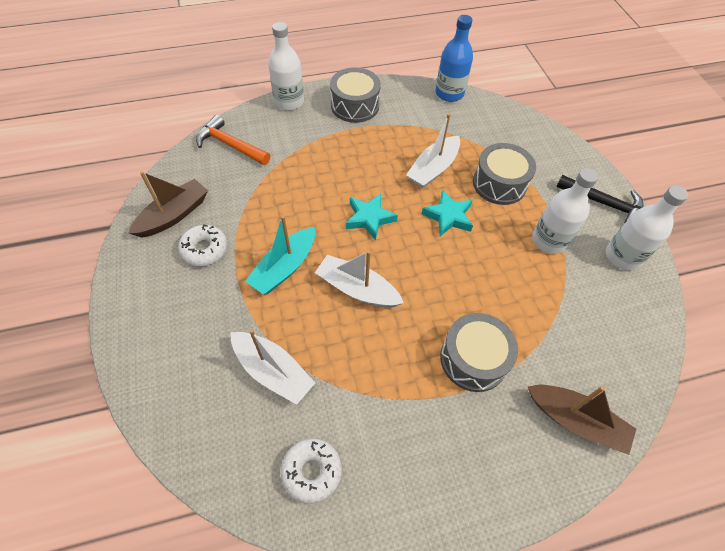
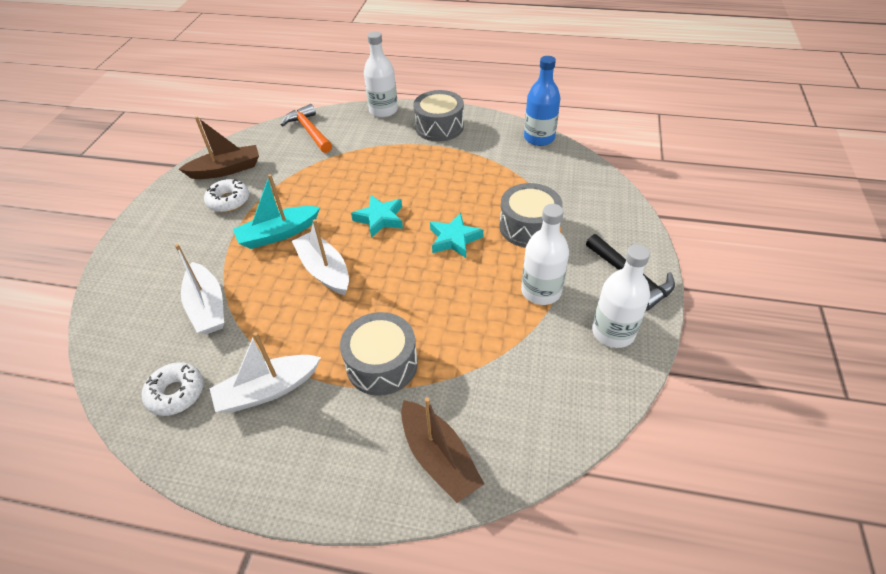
camera: 30 degrees right, 10 degrees down
white boat [406,113,460,188] -> white boat moved to [210,332,321,413]

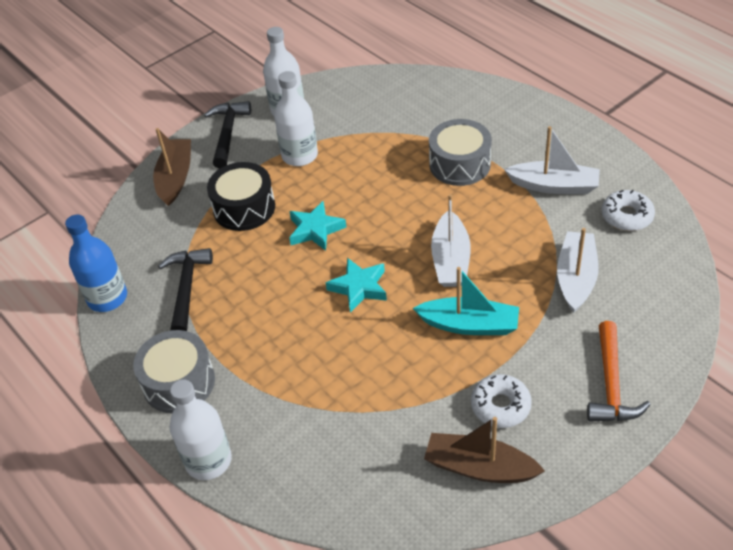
camera: 140 degrees left, 0 degrees up
orange hammer [281,104,332,153] -> orange hammer moved to [587,321,651,422]
brown boat [401,397,484,503] -> brown boat moved to [153,128,191,206]
grey drum [499,183,563,248] -> black drum [207,162,275,231]
none -> black hammer [158,248,213,331]

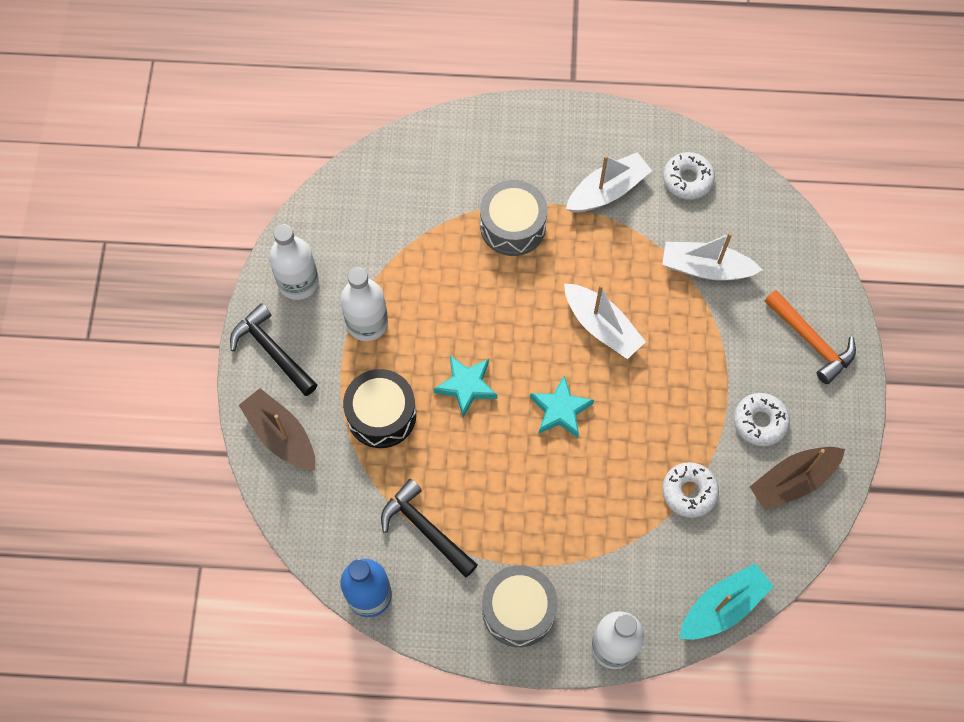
camera: 50 degrees left, 20 degrees up
turquoise boat [413,267,519,335] -> turquoise boat moved to [679,563,774,640]
white boat [557,228,599,313] -> white boat turned 45 degrees counterclockwise [662,233,762,280]
none -> white donut [662,462,719,518]

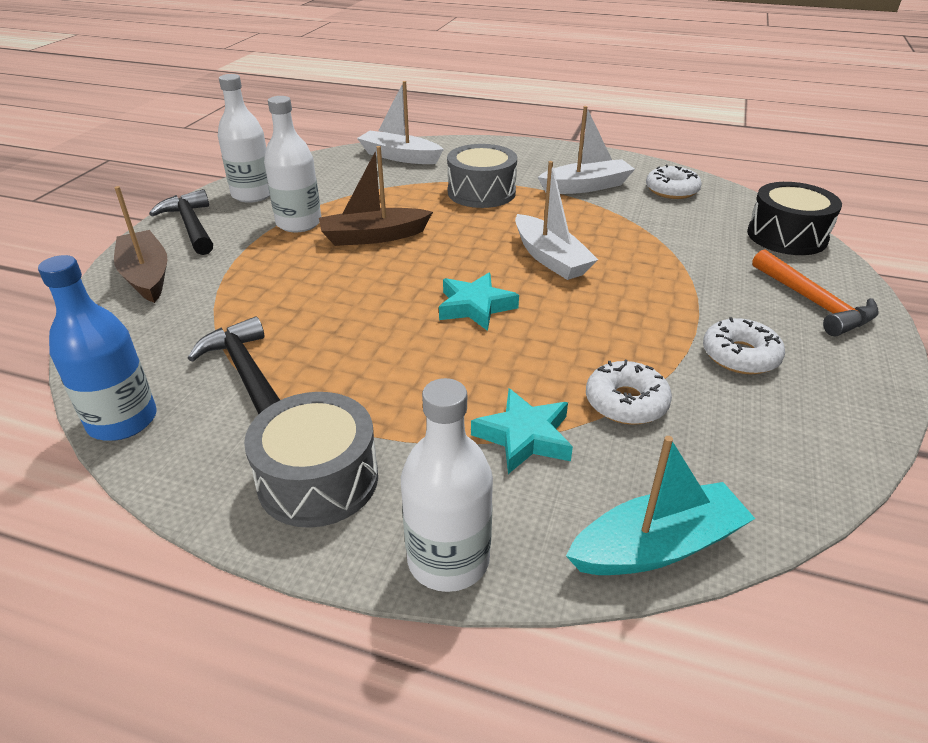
camera: 15 degrees right, 30 degrees down
black drum [343,369,416,448] -> black drum moved to [747,182,842,255]
turquoise star [434,356,497,417] -> turquoise star moved to [471,389,573,474]
white boat [662,233,762,280] -> white boat moved to [357,81,444,164]
brown boat [750,447,845,510] -> brown boat moved to [319,146,433,246]

